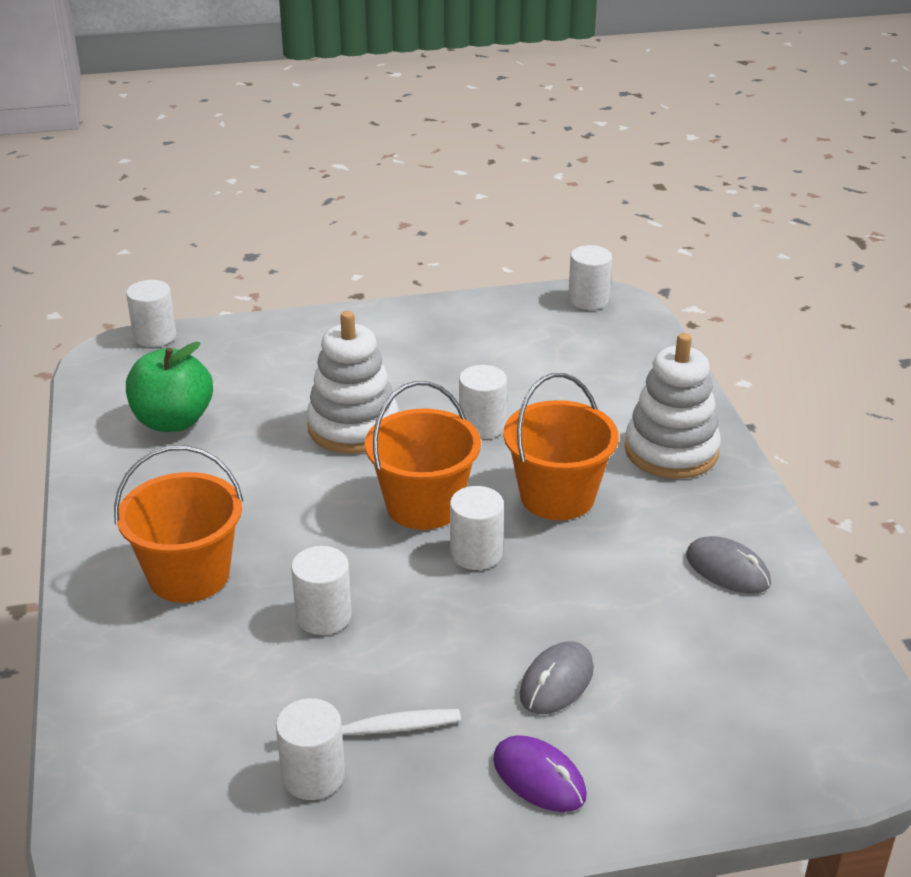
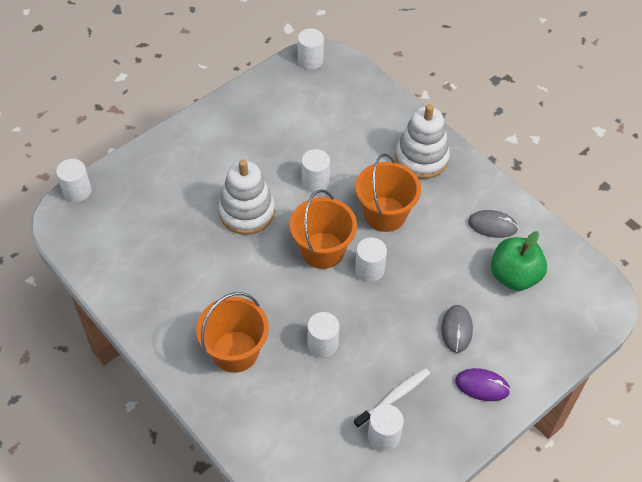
camera: 30 degrees left, 20 degrees up
green apple [126,342,213,432] -> green apple moved to [491,231,547,291]

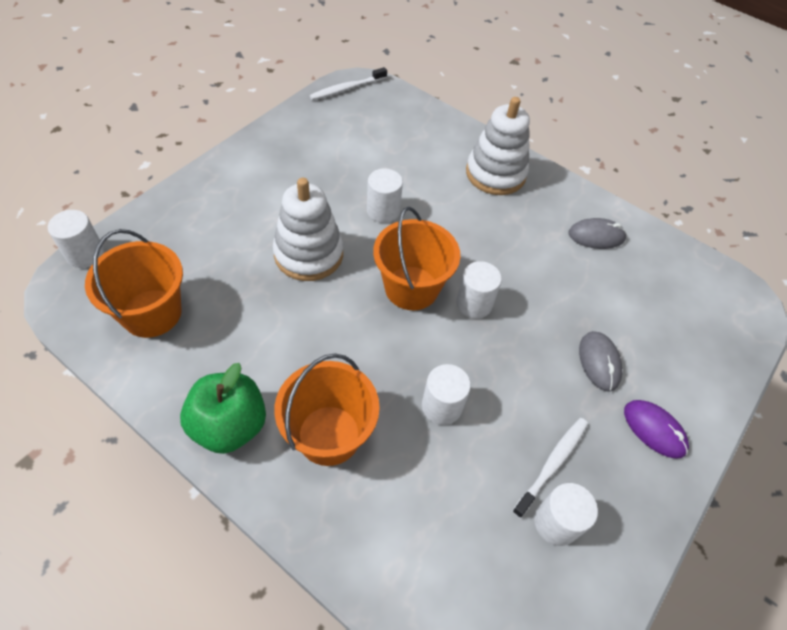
camera: 15 degrees left, 0 degrees up
white cylinder [298,28,324,70] -> white toothbrush [309,67,387,100]
orange bucket [355,154,421,232] -> orange bucket moved to [85,229,183,338]
purple mouse [455,368,510,401] -> purple mouse turned 45 degrees clockwise [624,400,689,459]
green apple [491,231,547,291] -> green apple moved to [180,363,266,454]

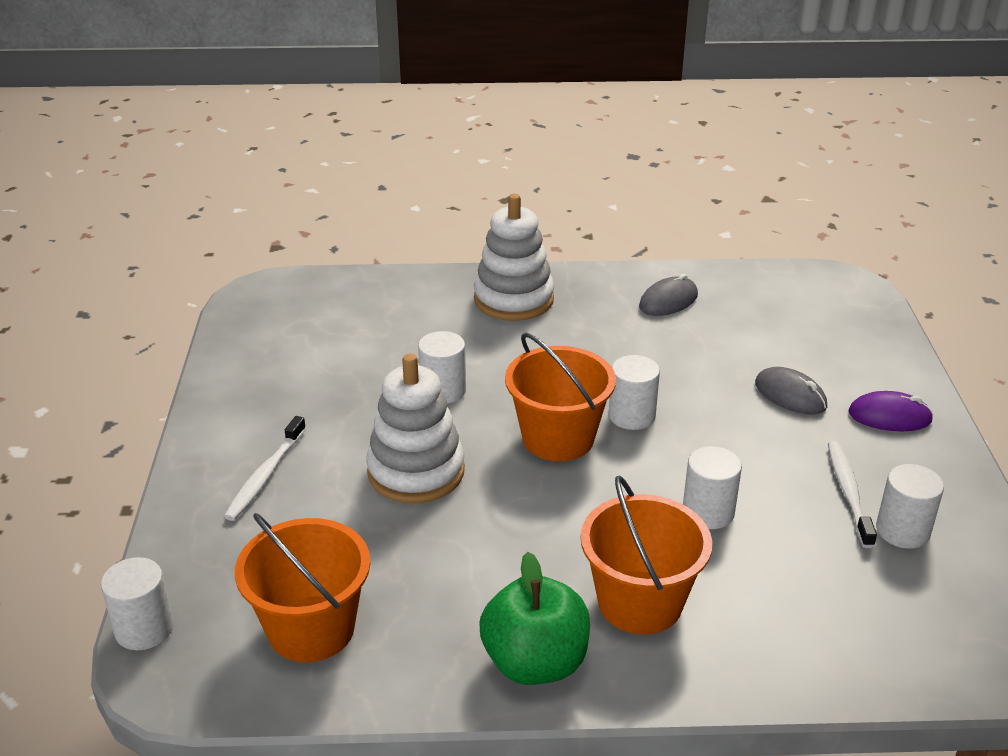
camera: 35 degrees left, 20 degrees down
white toothbrush [309,67,387,100] -> white toothbrush moved to [224,416,306,521]

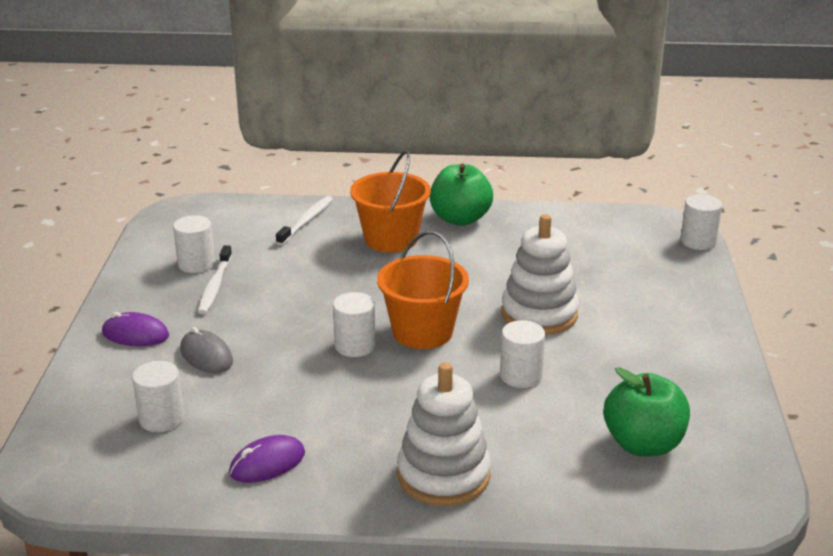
camera: 175 degrees left, 5 degrees down
white toothbrush [224,416,306,521] -> white toothbrush moved to [276,196,333,245]
orange bucket [235,513,370,662] -> none
grey mouse [639,274,698,316] -> purple mouse [229,435,305,483]
white cylinder [683,446,742,529] -> white cylinder moved to [132,361,184,432]
none -> green apple [604,367,690,456]

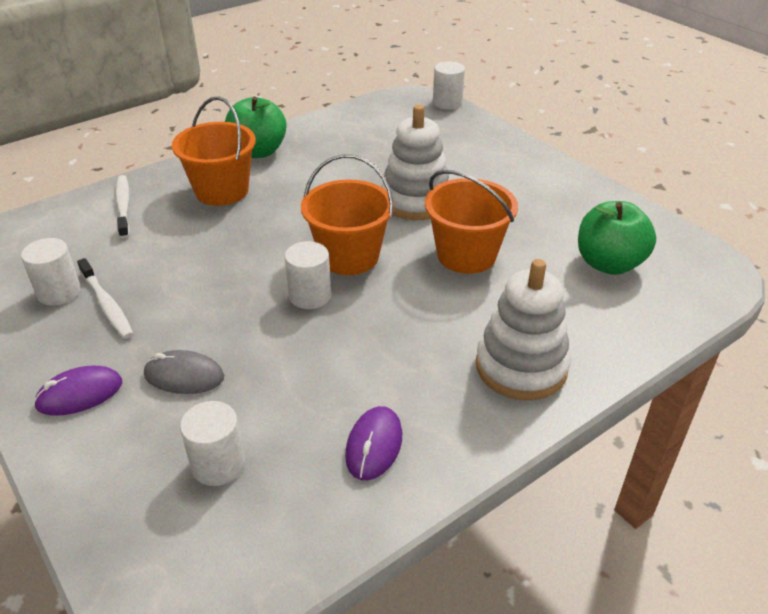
camera: 40 degrees left, 10 degrees up
white cylinder [500,320,545,388] -> orange bucket [425,170,518,274]

